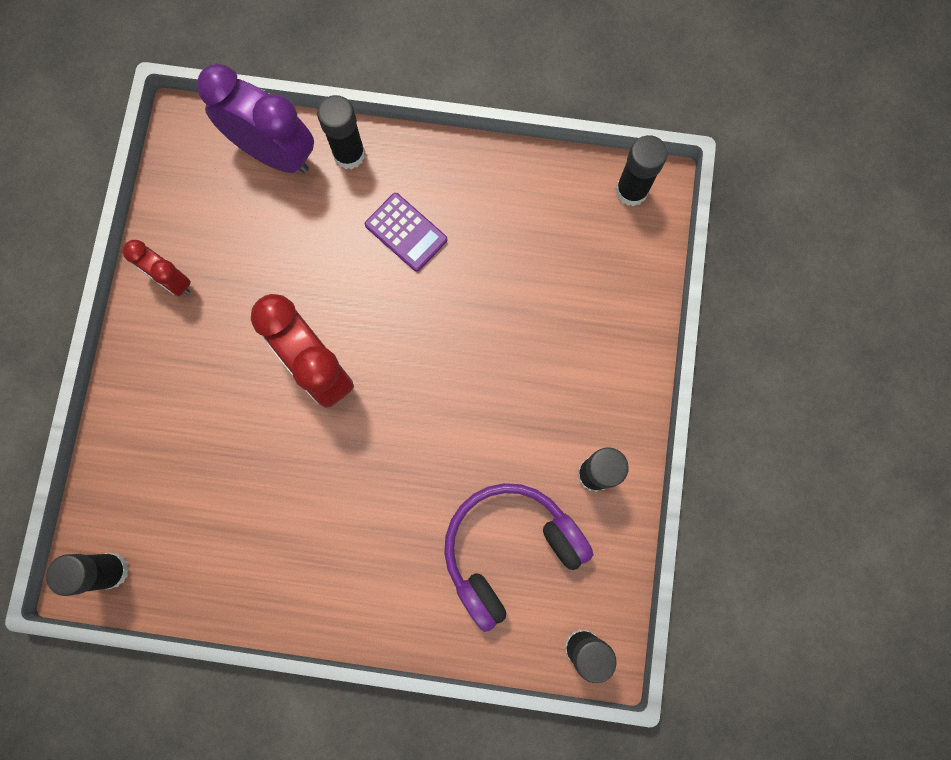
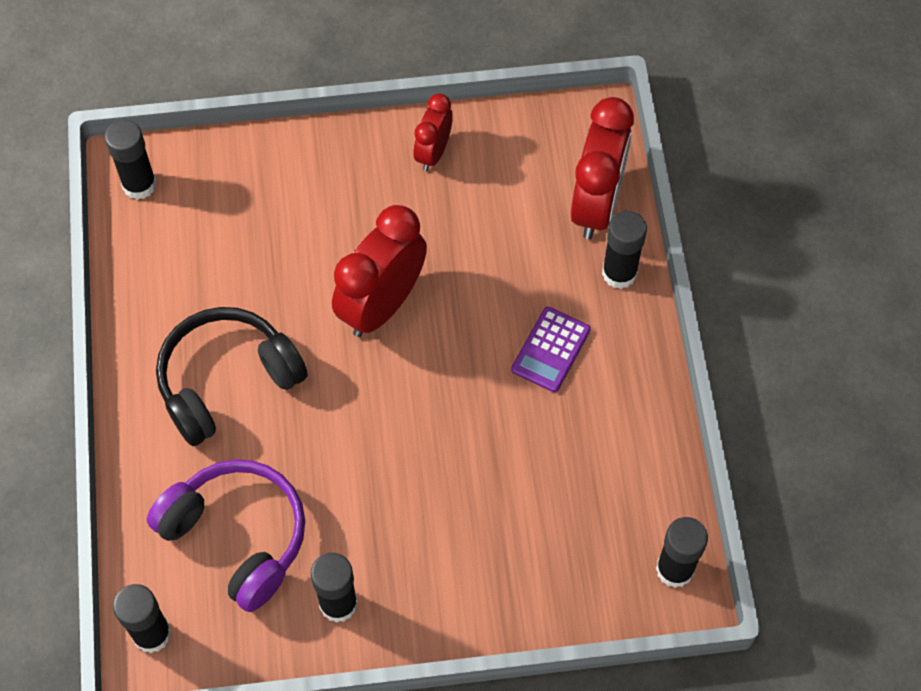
camera: 75 degrees right, 15 degrees down
purple clock [197,64,314,173] -> red clock [571,97,634,239]
none -> black headphones [156,307,308,446]

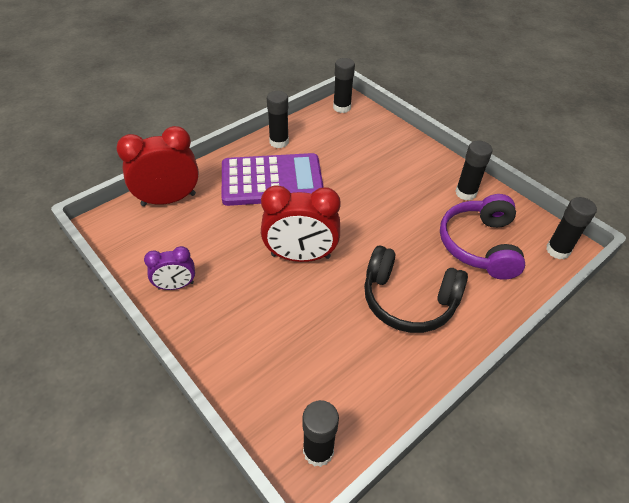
camera: 125 degrees left, 15 degrees down
red clock [413,93,453,171] -> purple clock [144,246,195,290]
purple calculator [511,307,591,392] -> purple calculator [222,153,324,206], size x2.10
black glue stick [602,211,647,289] -> black glue stick moved to [267,91,289,148]

